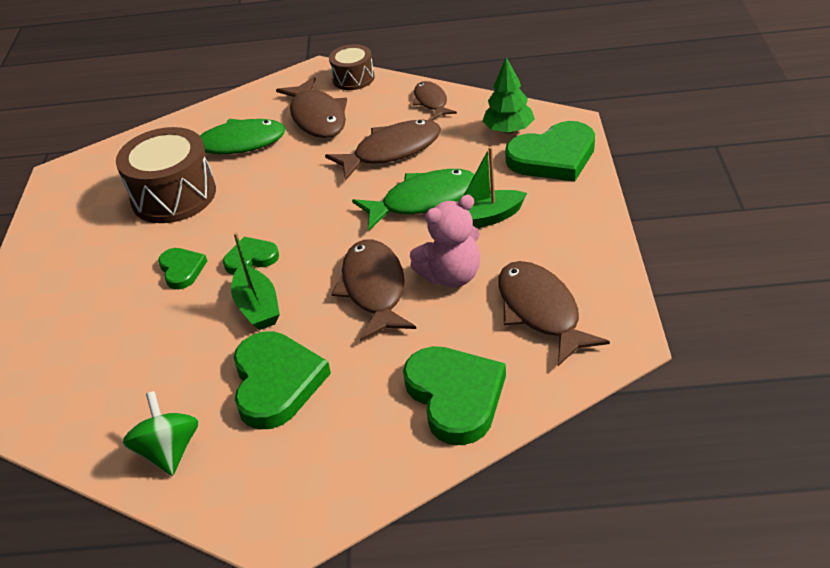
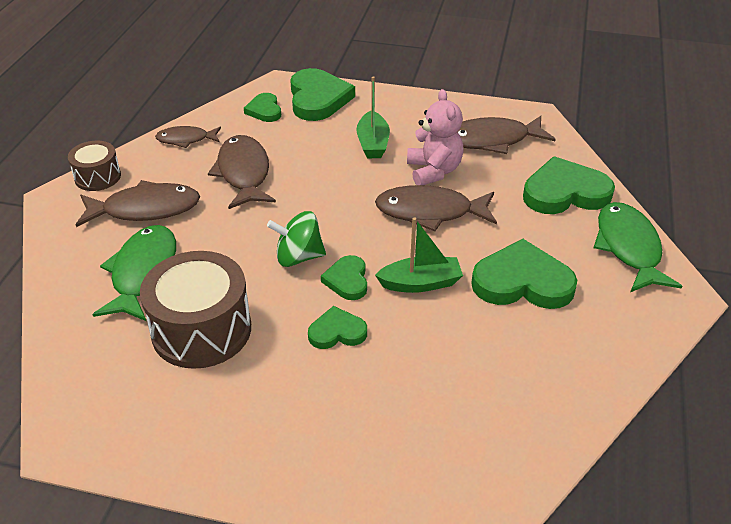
camera: 80 degrees left, 0 degrees up
green spinning top [122,391,198,476] -> green spinning top moved to [267,211,326,267]
green fish [352,169,475,230] -> green fish moved to [594,202,682,292]
green tree [483,57,535,134] -> green heart [244,93,281,122]

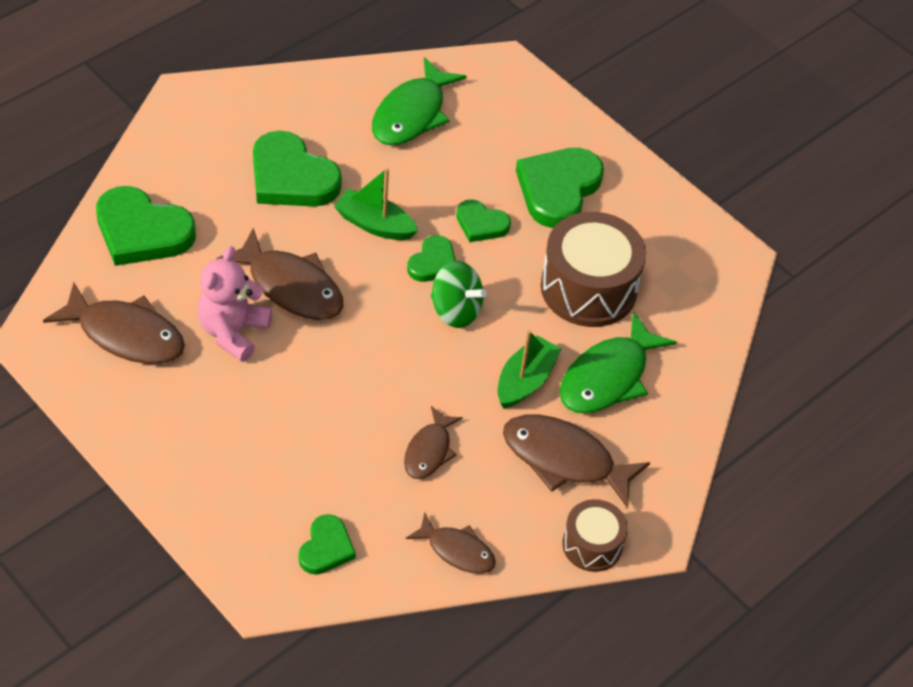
camera: 150 degrees left, 10 degrees up
brown fish [208,135,276,209] -> brown fish [404,406,463,479], size x0.60
green heart [290,68,355,121] -> green heart moved to [516,148,604,228]
green boat [356,76,390,158] -> green boat moved to [498,330,561,409]
green fish [594,202,682,292] -> green fish moved to [372,57,467,146]

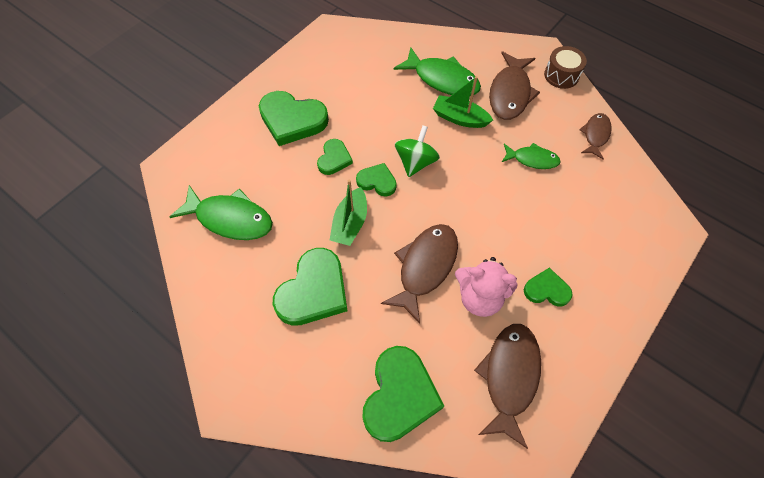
camera: 95 degrees left, 10 degrees up
green heart [298,514,356,575] -> green heart moved to [524,268,573,307]
brown fish [404,406,463,479] -> green fish [502,143,561,169]
brown drum [541,212,646,327] -> none

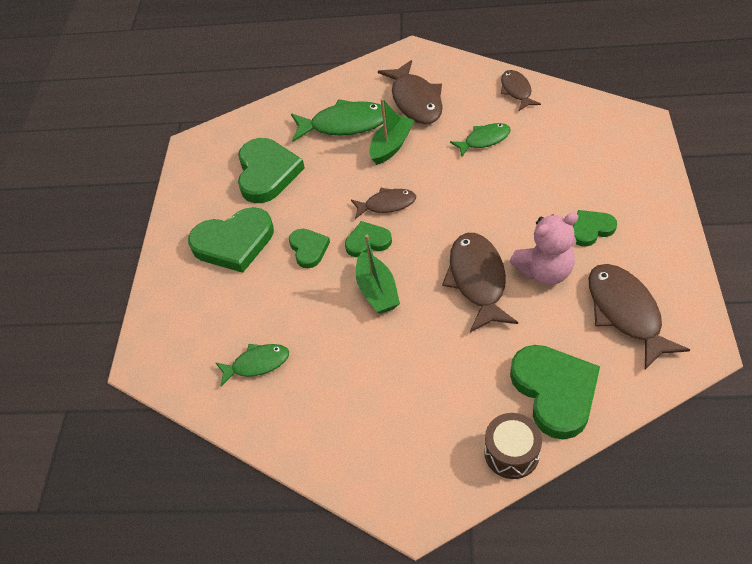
camera: 30 degrees left, 10 degrees down
green fish [170,185,273,240] -> green fish [215,344,289,387], size x0.60
green heart [273,248,348,326] -> green heart moved to [238,138,305,203]
green spinning top [395,125,440,177] -> brown fish [351,188,416,219]
green boat [433,76,493,128] -> green boat turned 135 degrees clockwise [369,98,414,165]
brown drum [544,46,587,89] -> brown drum moved to [484,413,542,479]

